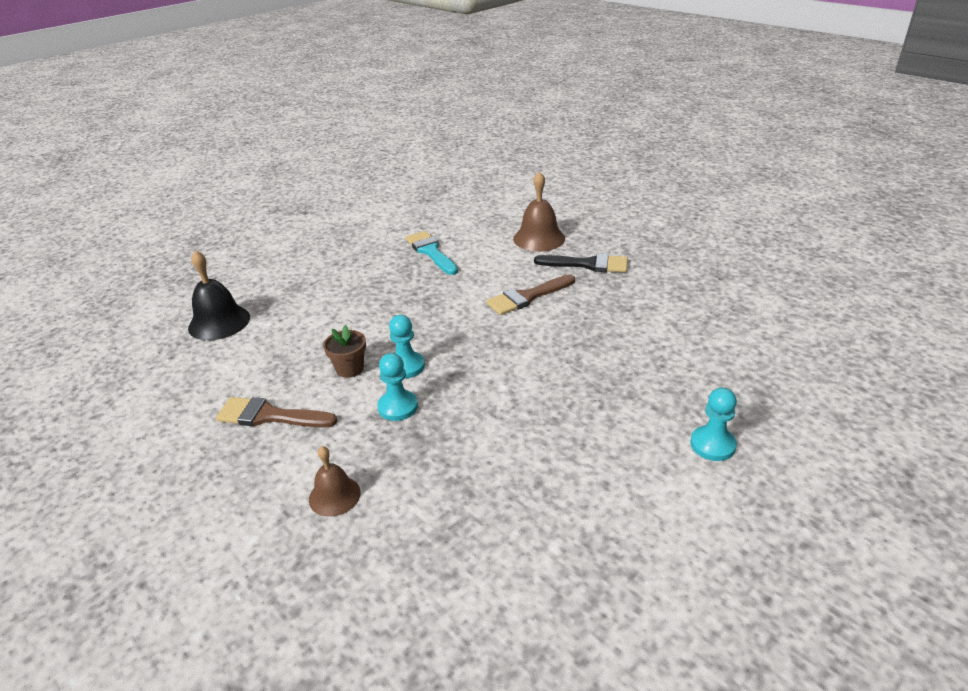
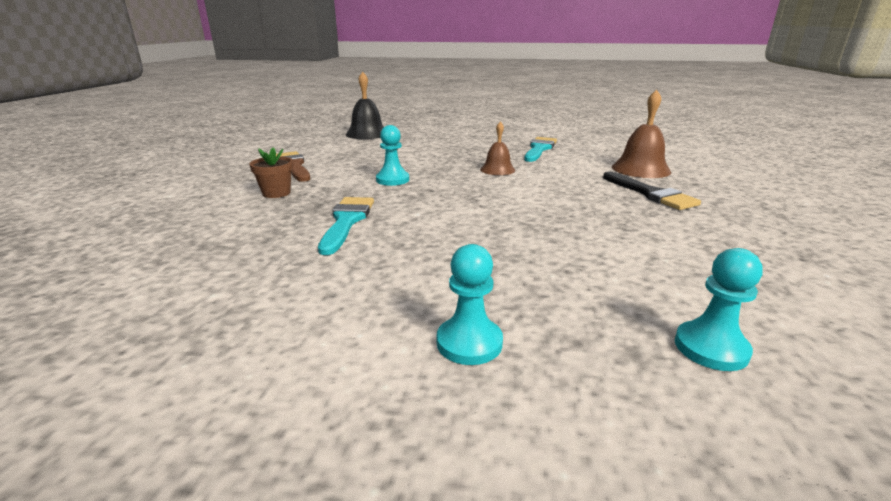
camera: 50 degrees right, 10 degrees down
brown bell [309,446,361,517] -> brown bell moved to [480,121,515,175]
brown flower pot [323,325,366,378] -> brown flower pot moved to [249,148,293,198]
turquoise pawn [377,353,418,421] -> turquoise pawn moved to [675,248,763,371]
brown brush [486,275,575,315] -> none
none -> turquoise brush [318,197,374,255]

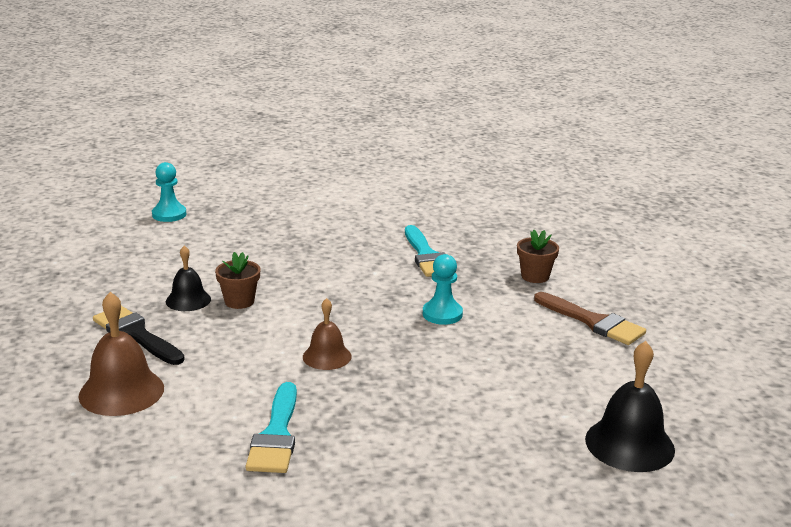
camera: 160 degrees right, 0 degrees up
turquoise pawn [437,244,503,365] -> none
none -> black bell [166,246,211,311]
none -> brown flower pot [215,252,261,309]

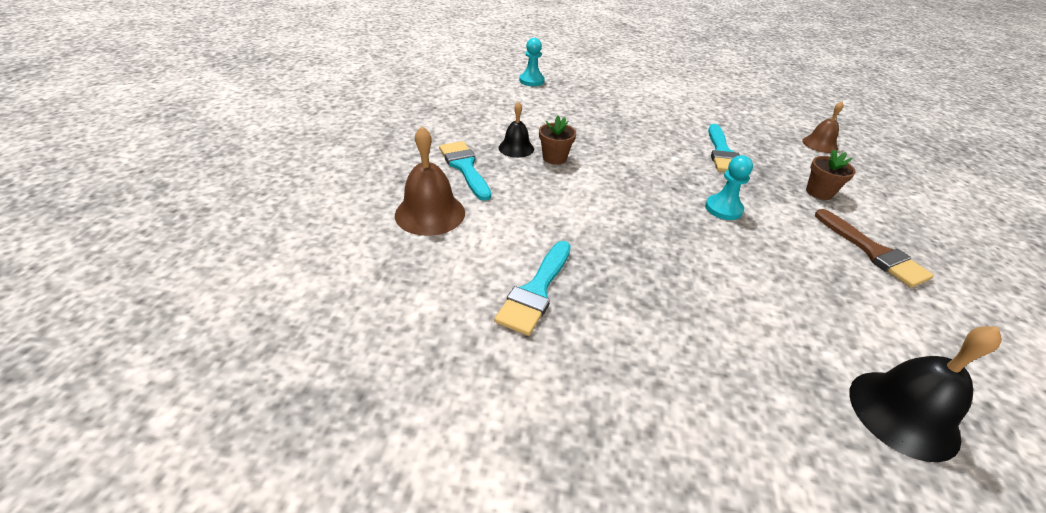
camera: 20 degrees right, 15 degrees up
black brush [93,306,185,365] -> turquoise brush [439,141,491,201]
brown bell [303,298,351,370] -> brown bell moved to [802,102,844,153]

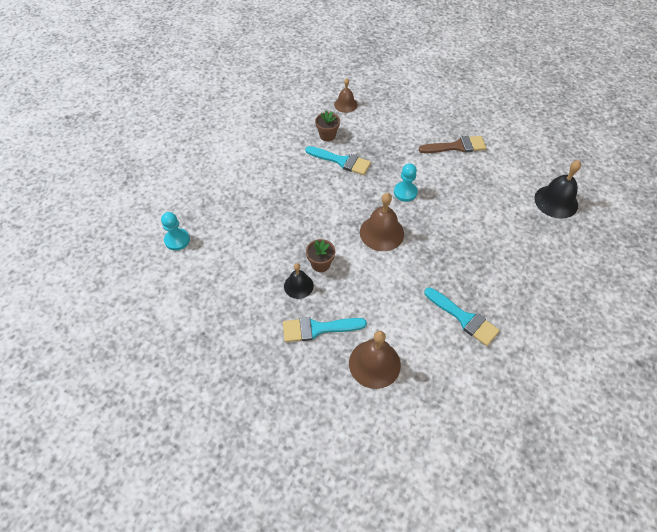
camera: 70 degrees left, 15 degrees up
brown flower pot [806,150,856,200] -> brown flower pot moved to [315,110,340,142]
none -> brown bell [360,193,404,251]

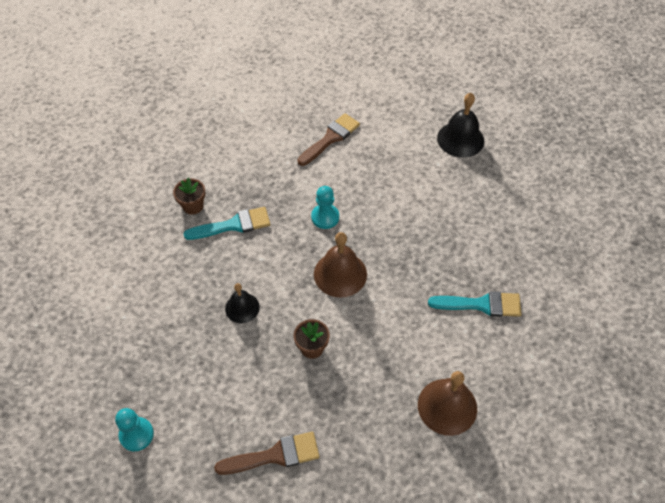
camera: 40 degrees left, 0 degrees up
turquoise brush [283,317,367,342] -> none
black bell [284,263,314,299] -> black bell moved to [225,283,260,323]
brown bell [334,78,358,113] -> none
none -> brown brush [214,432,320,475]

